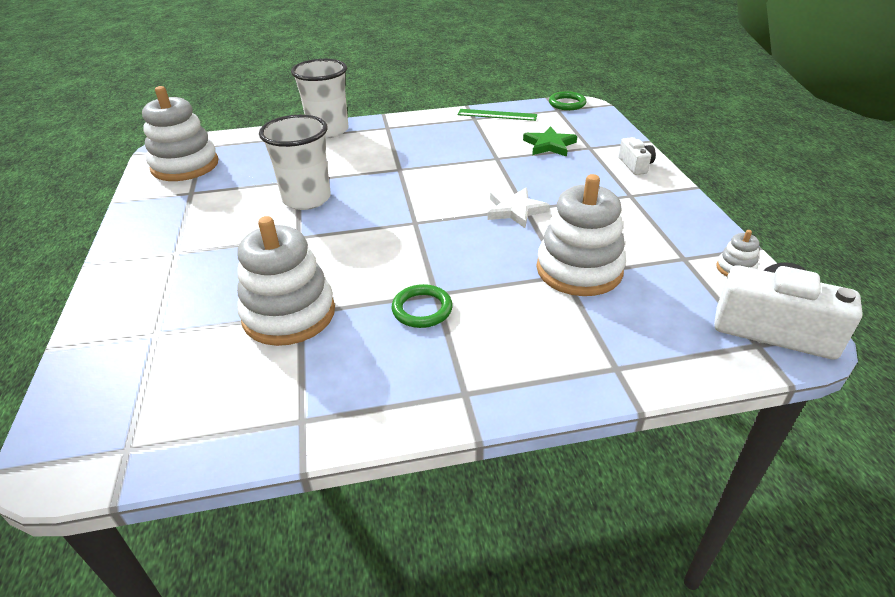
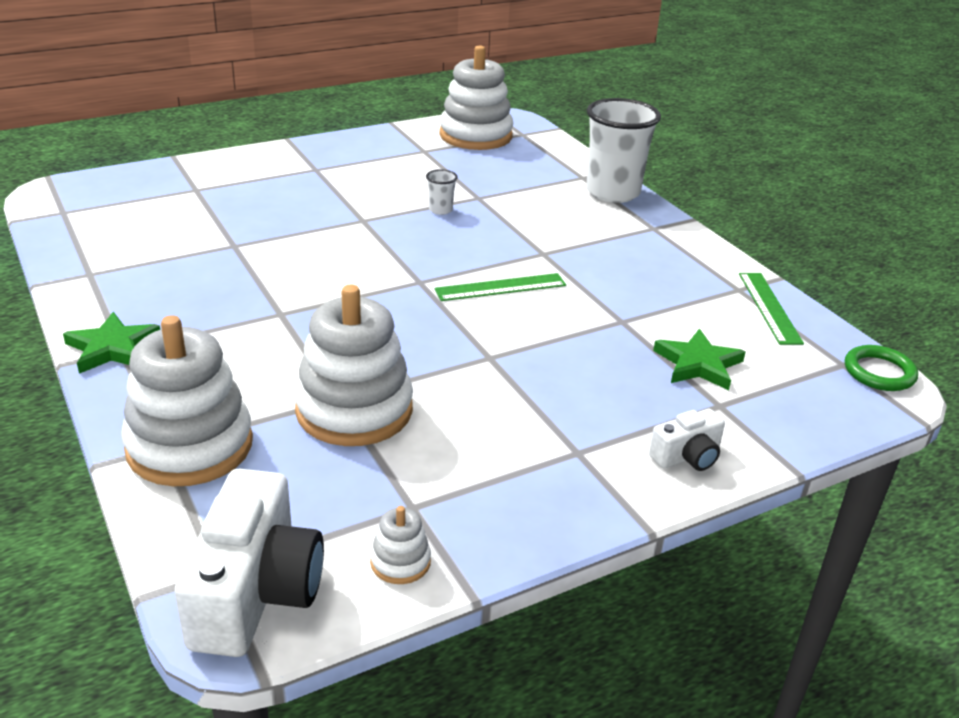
camera: 70 degrees right, 5 degrees down
white stacking toy [237,216,335,346] -> white stacking toy moved to [121,315,253,486]
white cup [259,115,331,210] -> white cup [426,169,457,215], size x0.42
green ring [392,284,453,328] -> none
white star [487,187,550,228] -> none
none -> green star [63,312,160,374]
none -> green ruler [435,273,566,301]

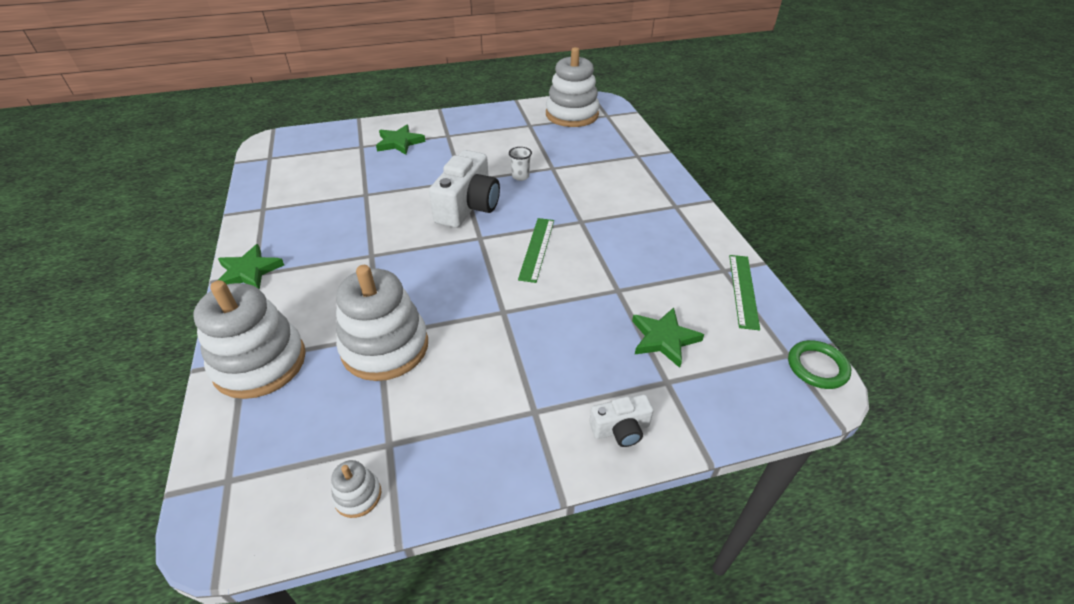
camera: 15 degrees right, 10 degrees up
white camera [174,469,324,657] -> white camera moved to [429,150,500,228]
green ruler [435,273,566,301] -> green ruler turned 75 degrees counterclockwise [518,218,554,283]
white cup [586,98,661,203] -> none
none -> green star [376,125,426,155]

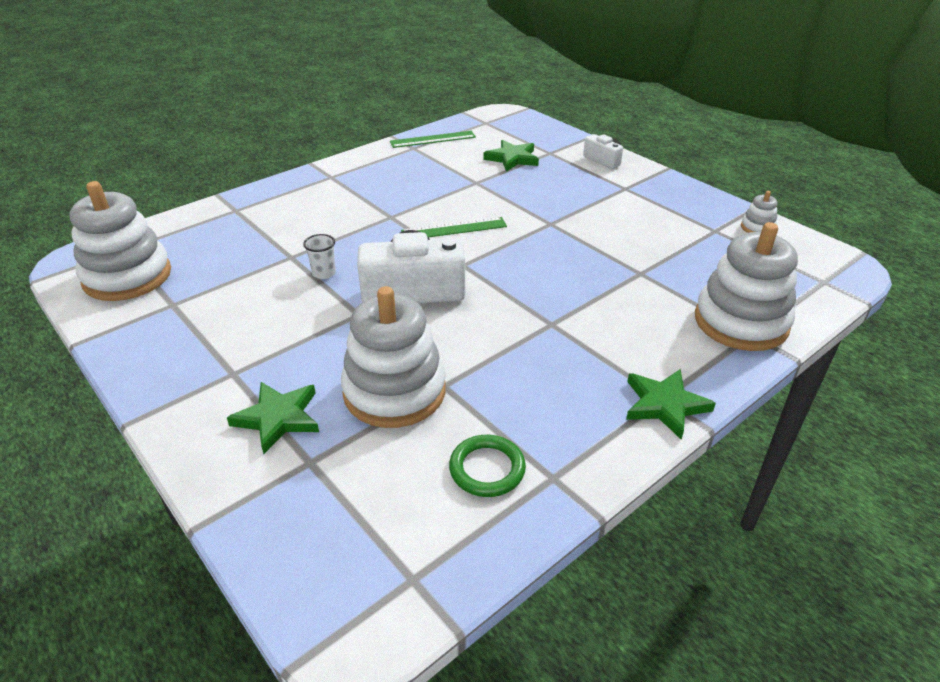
camera: 115 degrees left, 5 degrees down
white stacking toy [336,265,428,381] -> white stacking toy moved to [341,286,446,428]
green ring [788,340,851,389] -> green ring moved to [449,435,526,497]

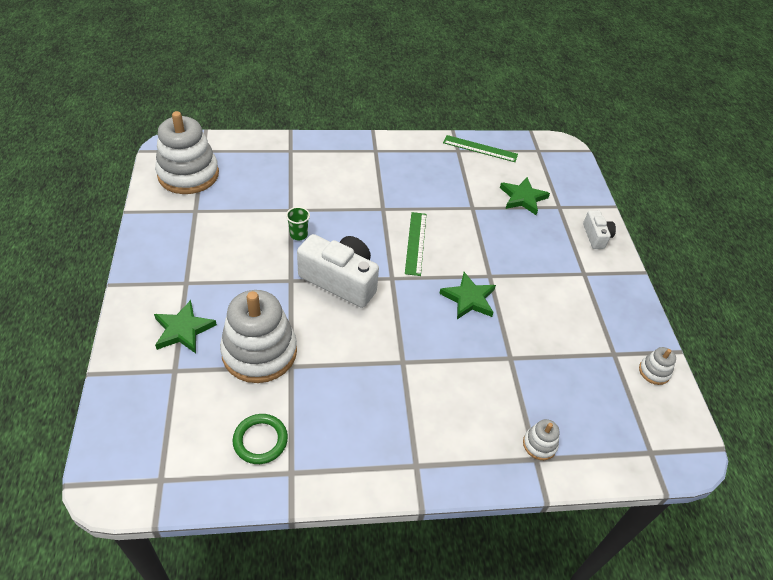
camera: 30 degrees right, 10 degrees up
white cup [303,234,336,279] -> green cup [286,207,310,240]
green ruler [401,217,507,237] -> green ruler turned 75 degrees clockwise [405,212,426,276]
green star [626,369,716,440] -> green star moved to [439,272,496,319]
white stacking toy [695,222,798,351] -> white stacking toy [523,419,560,460], size x0.43

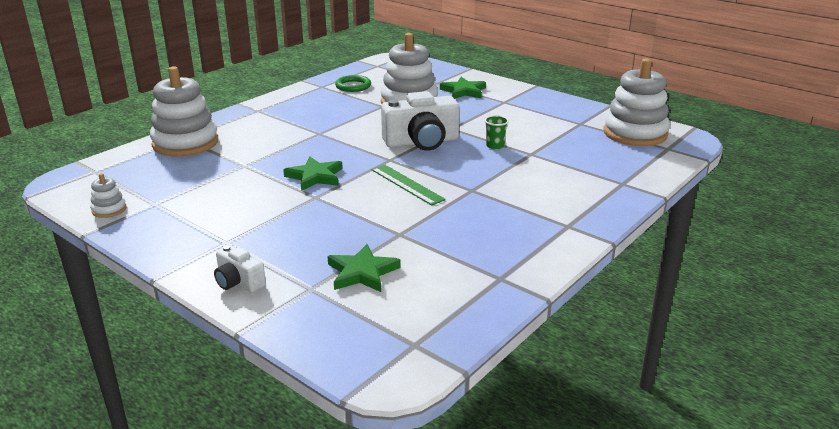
camera: 140 degrees right, 20 degrees down
green ruler [443,135,518,162] -> none
white stacking toy [523,419,560,460] -> white stacking toy [150,66,218,156], size x2.31

